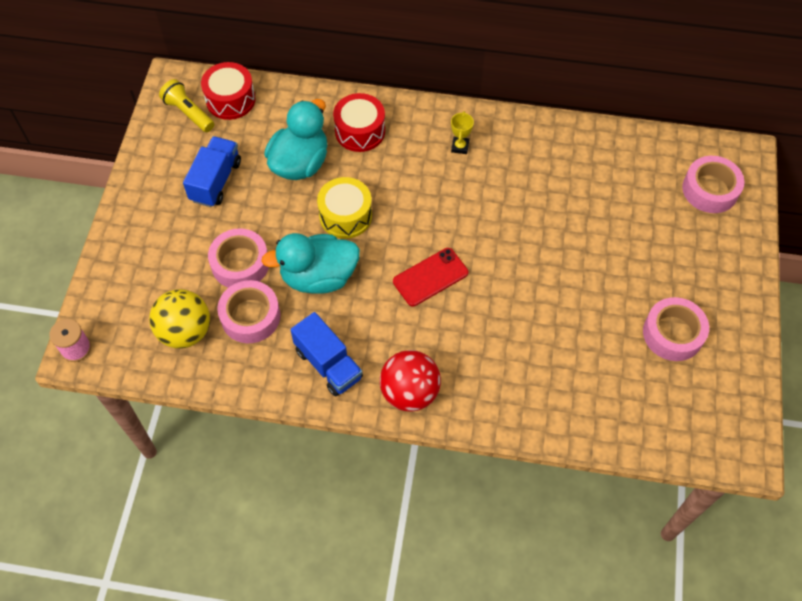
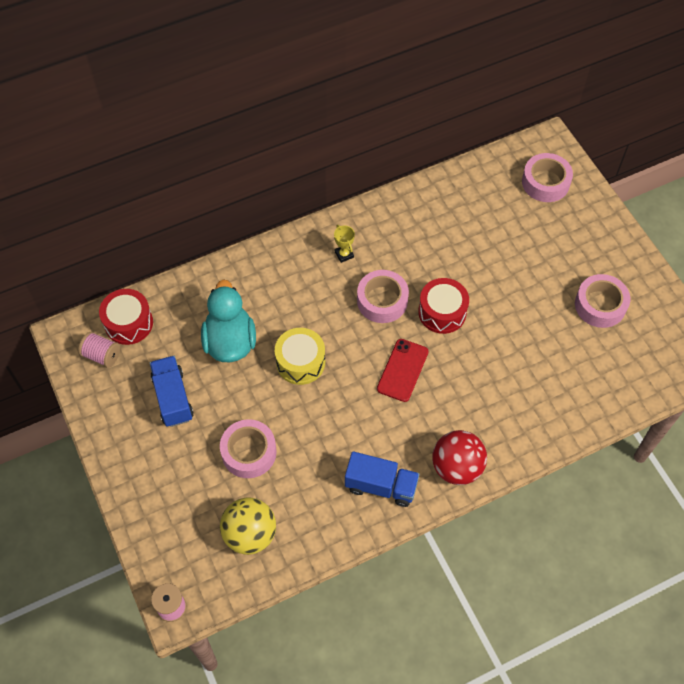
camera: 35 degrees left, 0 degrees up
yellow flashlight [159,79,214,132] -> pink spool [78,332,120,368]
pink tape [217,280,280,343] -> pink tape moved to [357,270,409,323]
turquoise duck [261,233,360,294] -> none
red drum [333,93,385,152] -> red drum moved to [418,278,469,334]

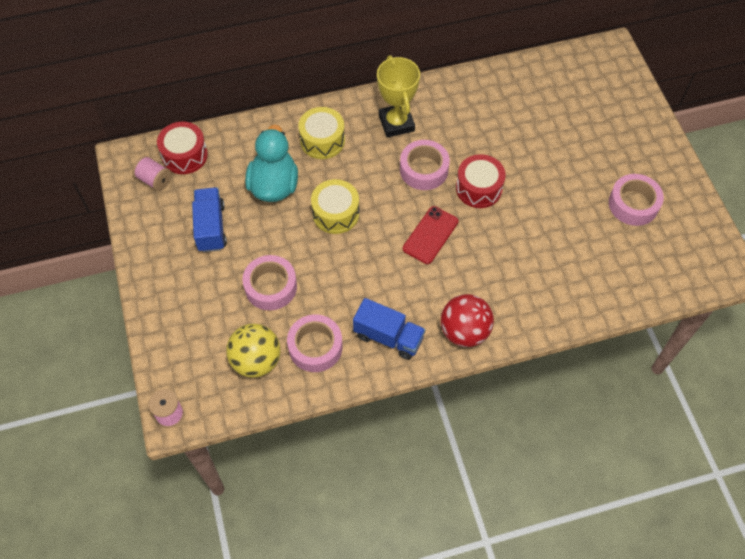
camera: 10 degrees right, 0 degrees up
yellow trophy [334,225,355,263] -> yellow trophy [377,55,420,138], size x2.10
pink tape [522,153,573,202] -> pink tape moved to [287,314,343,372]
none -> yellow drum [298,107,345,159]

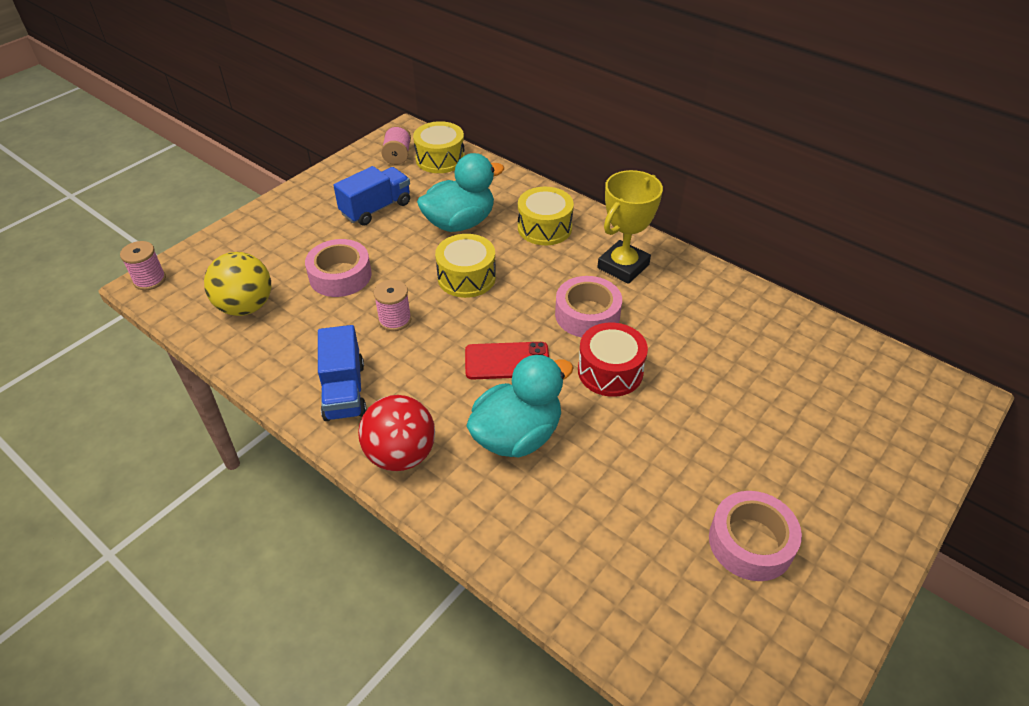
camera: 55 degrees right, 15 degrees down
red drum [157,122,208,174] -> yellow drum [413,121,465,173]
pink tape [287,314,343,372] -> none
none -> pink spool [374,280,411,331]
none -> turquoise duck [467,354,574,457]

